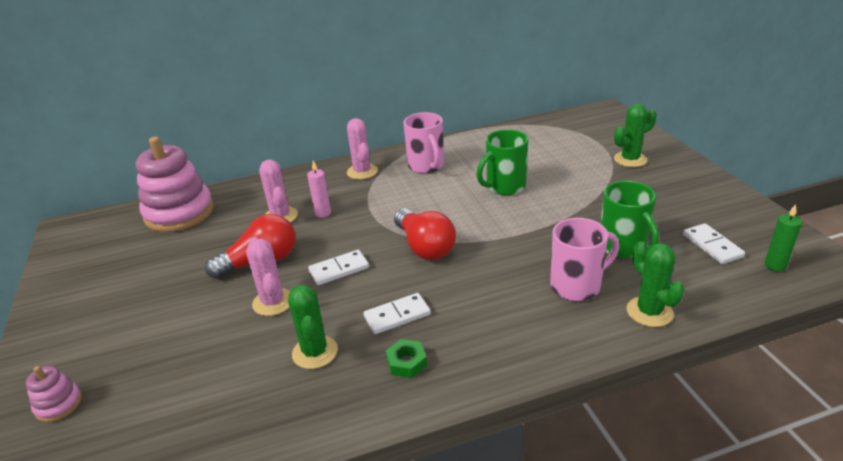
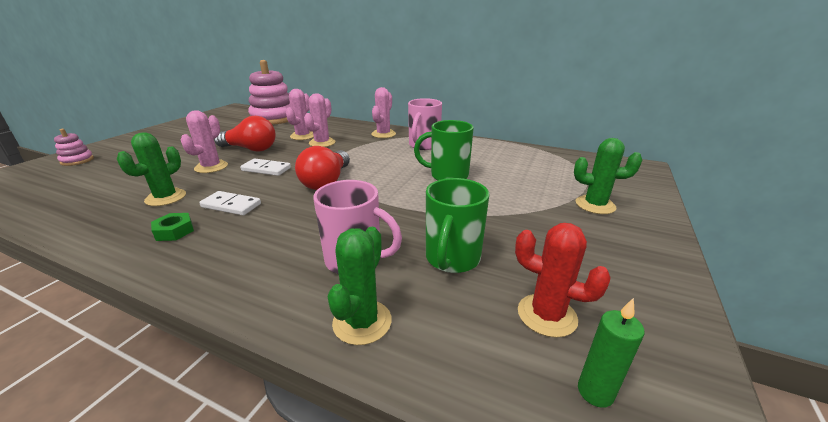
camera: 40 degrees right, 5 degrees down
pink candle [307,161,331,218] -> pink cactus [304,93,335,147]
white domino [683,223,745,264] -> red cactus [515,223,611,338]

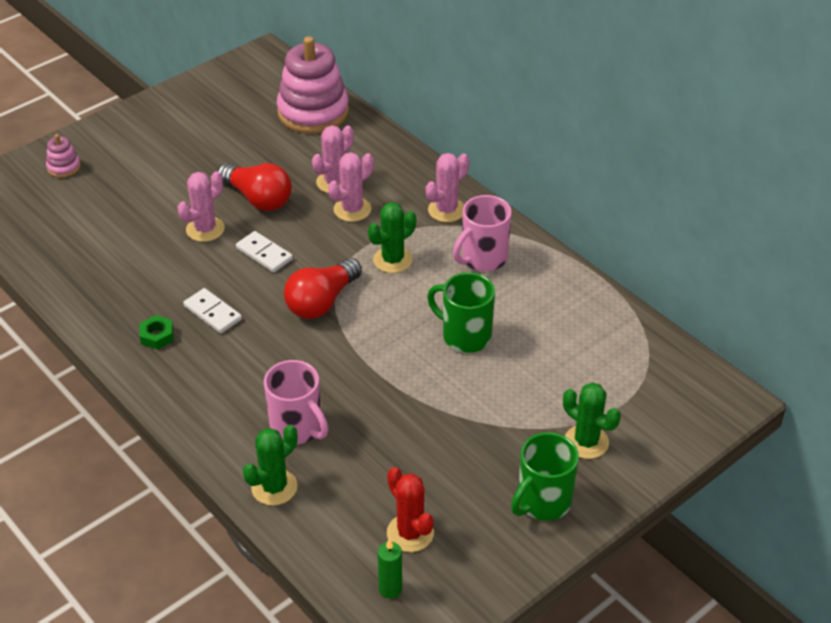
camera: 25 degrees right, 15 degrees up
green cactus [117,132,186,206] -> green cactus moved to [368,202,416,273]
green mug [426,178,489,273] -> green mug moved to [511,432,579,521]

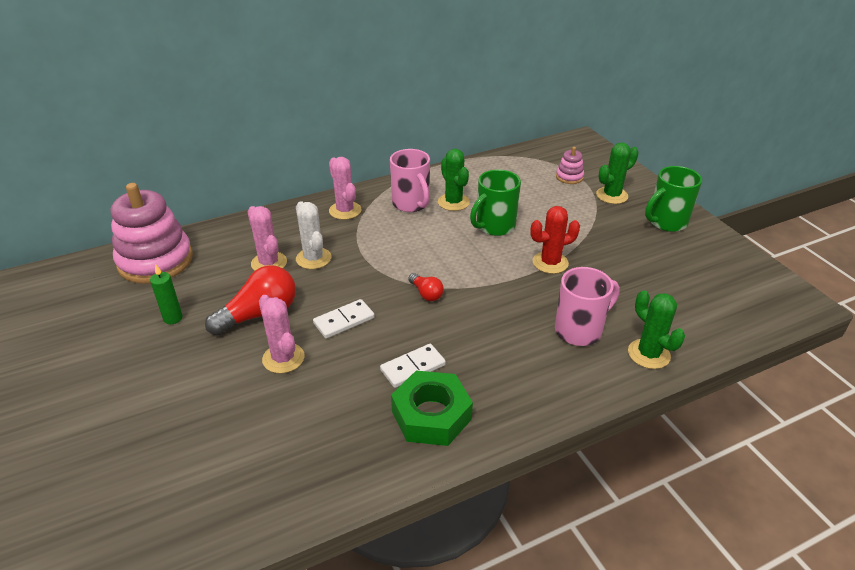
camera: 75 degrees left, 5 degrees down
pink stacking toy [46,134,81,178] -> pink stacking toy moved to [556,147,584,184]
green nut [140,315,174,350] -> green nut [391,370,473,446], size x1.99
red light bulb [284,258,362,319] -> red light bulb [408,273,444,301], size x0.52
pink cactus [328,152,374,222] -> white cactus [296,201,331,269]
green cactus [368,202,416,273] -> green cactus moved to [438,149,470,211]
green candle [378,538,402,599] -> green candle moved to [150,264,183,324]
red cactus [387,467,434,552] -> red cactus moved to [530,206,580,274]
green mug [511,432,579,521] -> green mug turned 90 degrees clockwise [645,166,702,232]

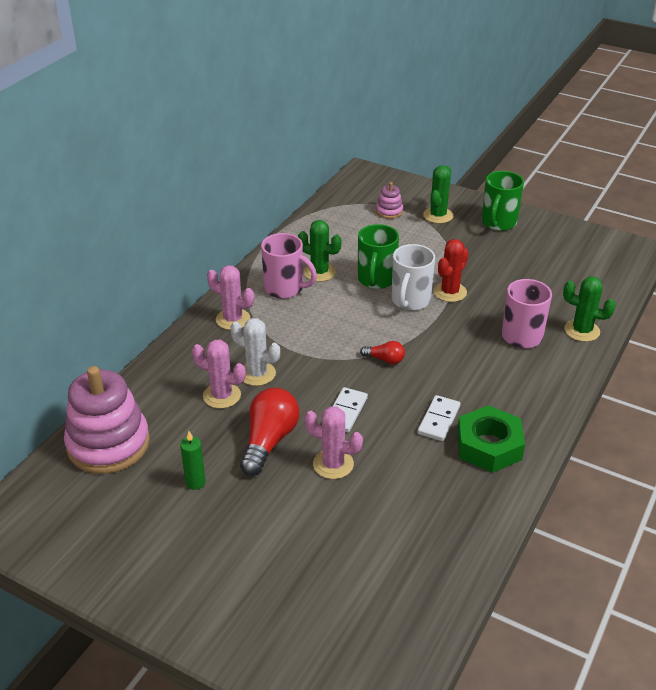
camera: 35 degrees left, 0 degrees up
none -> white mug [392,244,435,311]

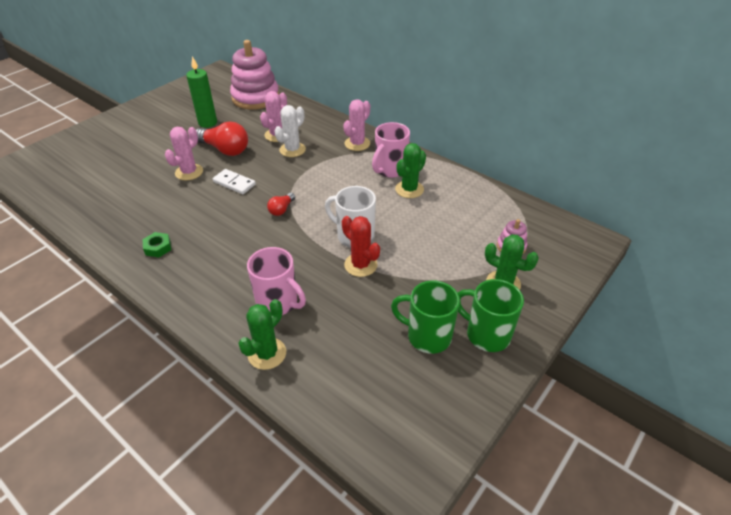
camera: 100 degrees right, 5 degrees up
green candle [180,431,206,490] -> green candle [186,56,217,128], size x1.59
green mug [358,224,399,289] -> green mug moved to [391,280,460,354]
white domino [418,395,460,441] -> none
green nut [457,405,525,473] -> green nut [143,232,171,257], size x0.50

